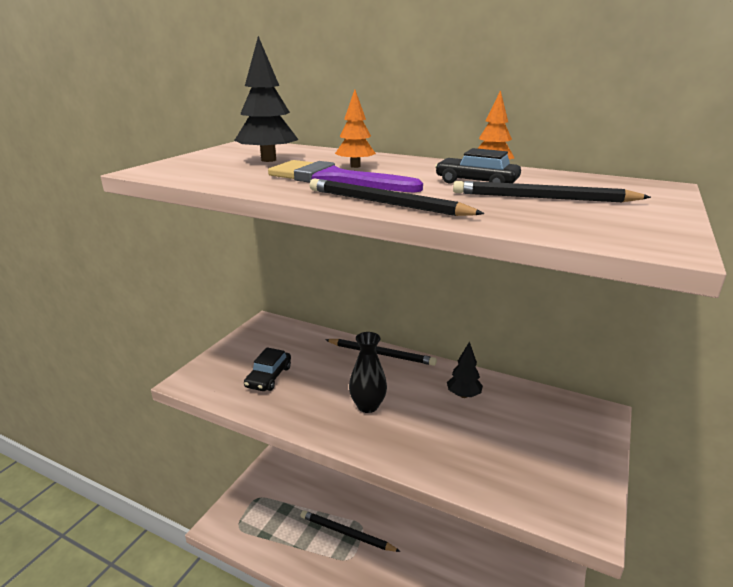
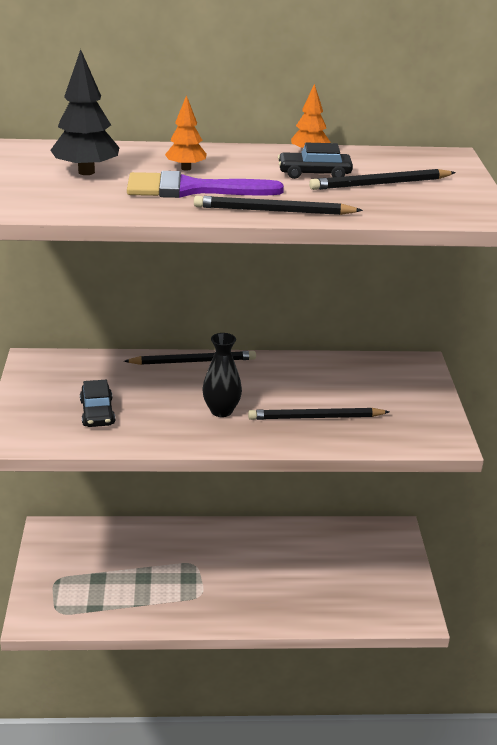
camera: 30 degrees left, 5 degrees up
black pencil [301,510,401,552] -> black pencil moved to [248,408,389,420]
black tree [447,342,483,398] -> none

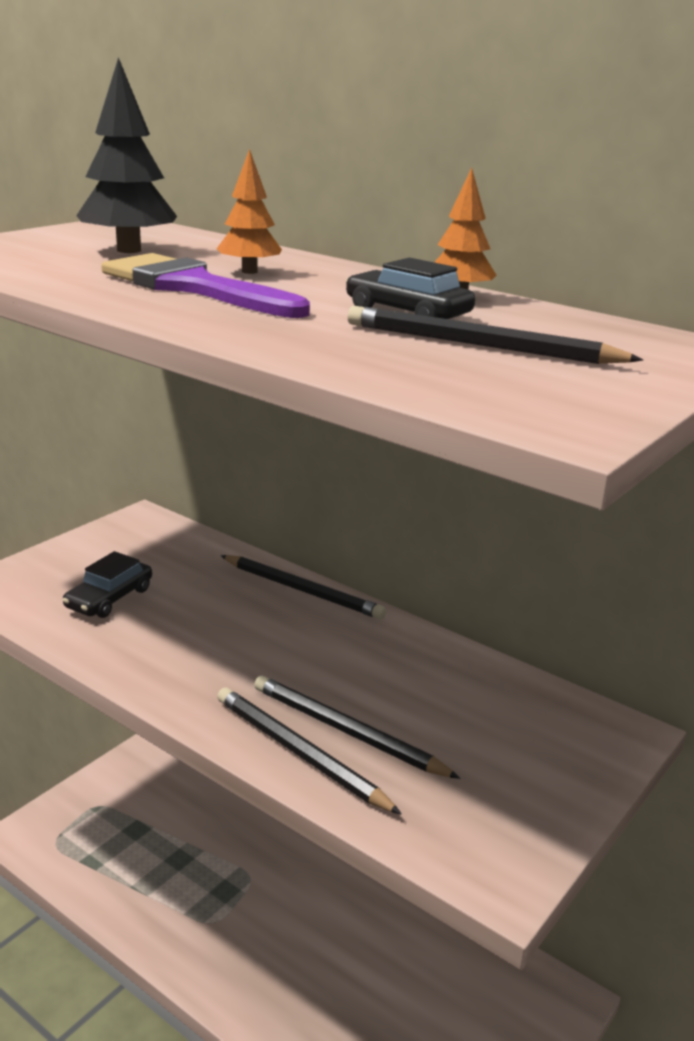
camera: 40 degrees right, 5 degrees down
black pencil [194,196,363,215] -> black pencil moved to [217,687,402,815]
black vase [202,333,242,417] -> none

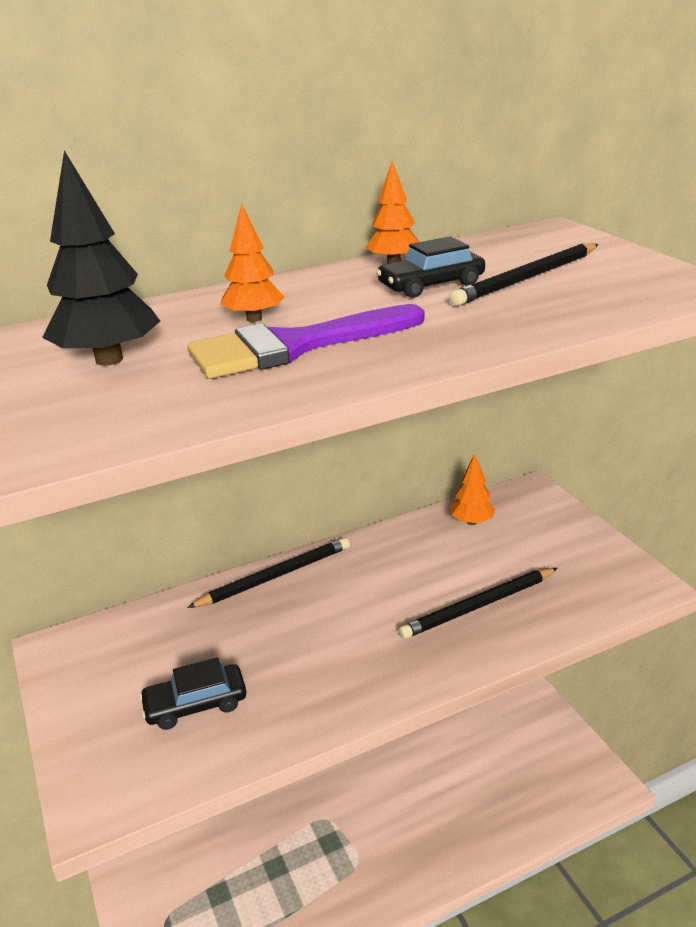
camera: 60 degrees left, 5 degrees up
black car [63,551,152,618] -> black car turned 105 degrees clockwise [139,657,246,730]
black pencil [217,687,402,815] -> none
none -> orange tree [450,454,495,525]

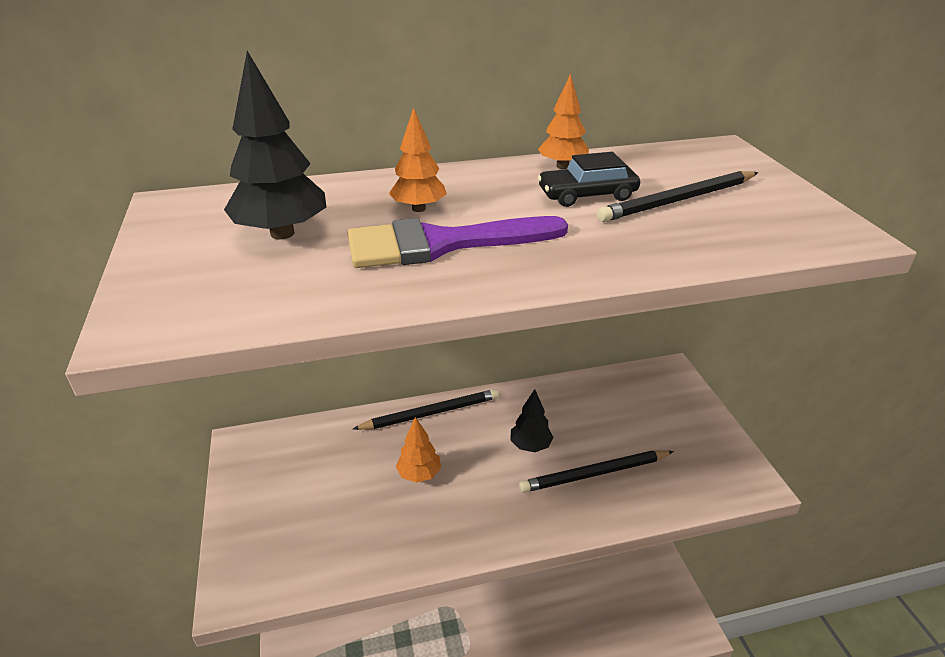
camera: 10 degrees right, 5 degrees up
black car [139,657,246,730] -> none
orange tree [450,454,495,525] -> orange tree moved to [396,417,441,483]
none -> black tree [510,389,553,452]

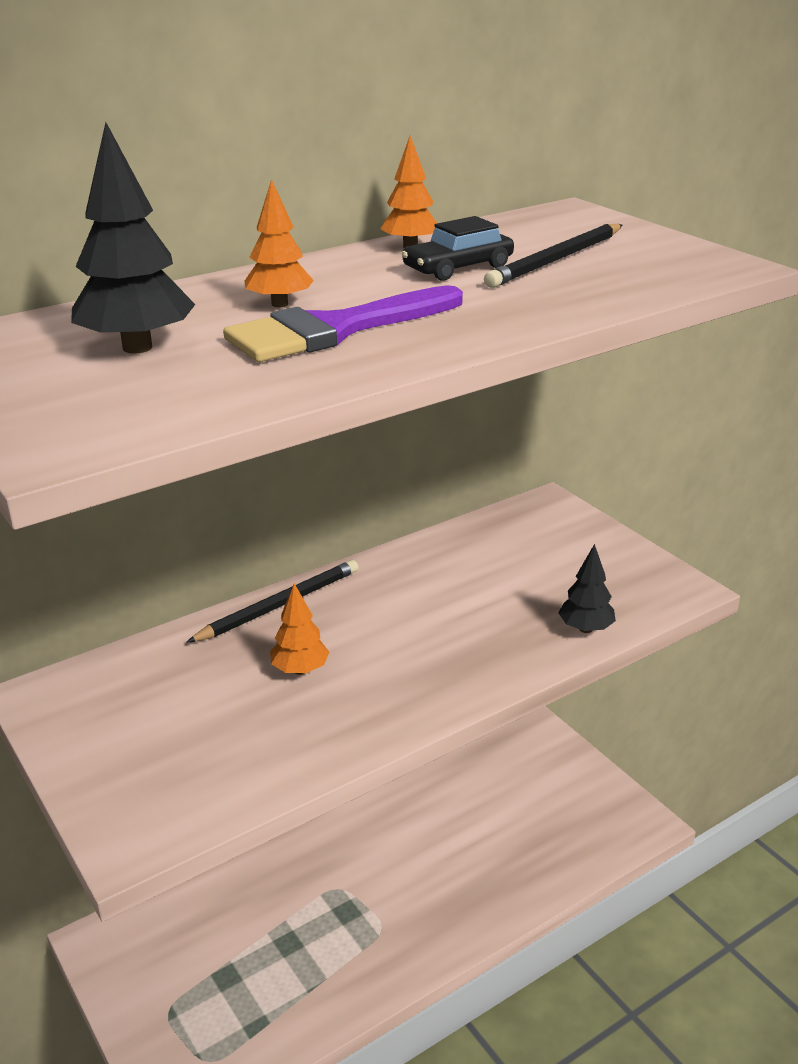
camera: 20 degrees left, 5 degrees down
black tree [510,389,553,452] -> black tree moved to [558,544,616,633]
black pencil [519,450,674,493] -> none

